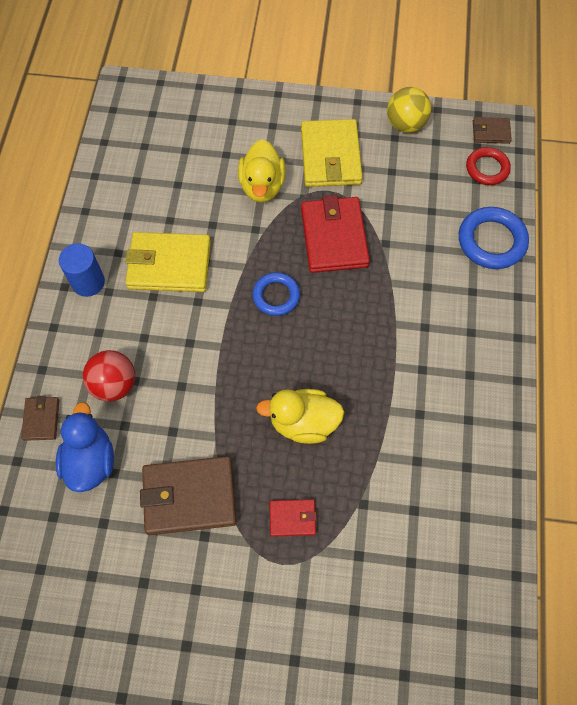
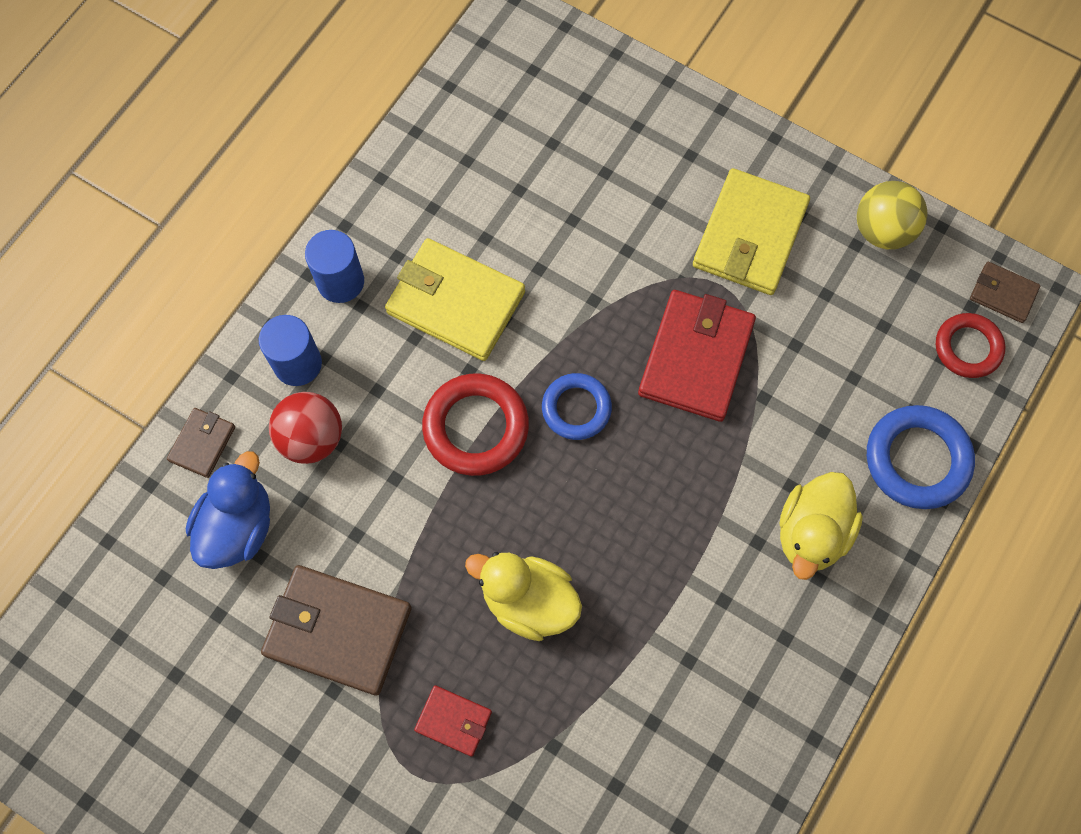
camera: 25 degrees right, 5 degrees up
yellow duck [238,139,286,202] -> yellow duck moved to [779,472,863,580]
none -> blue cylinder [259,315,322,386]
none -> red ring [422,374,529,476]

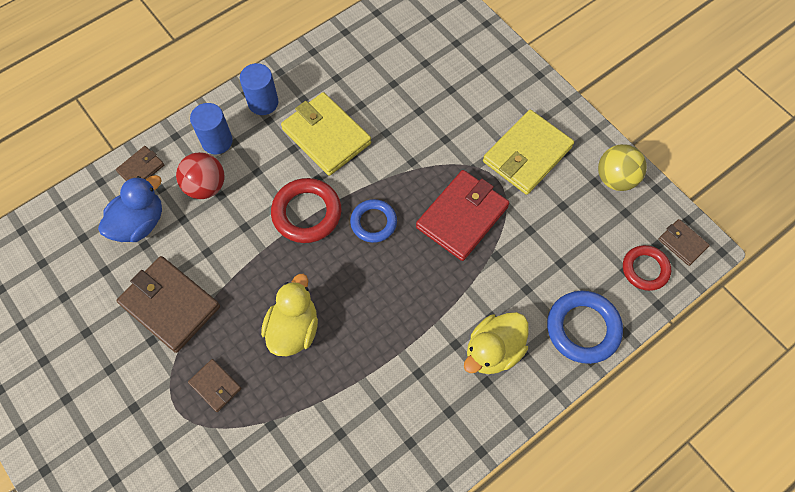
camera: 20 degrees right, 5 degrees down
red wallet [414,685,492,757] -> brown wallet [188,359,241,412]
yellow duck [465,552,582,641] -> yellow duck turned 60 degrees clockwise [261,274,318,356]

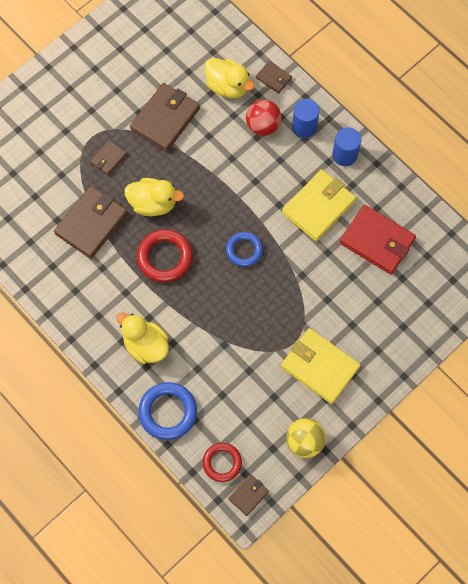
camera: 85 degrees right, 5 degrees up
blue duck [98,175,162,242] -> yellow duck [205,58,254,98]
red ring [271,178,341,243] -> red ring moved to [137,229,193,283]
red wallet [416,170,509,261] -> red wallet moved to [340,205,416,274]
none -> brown wallet [54,186,128,259]

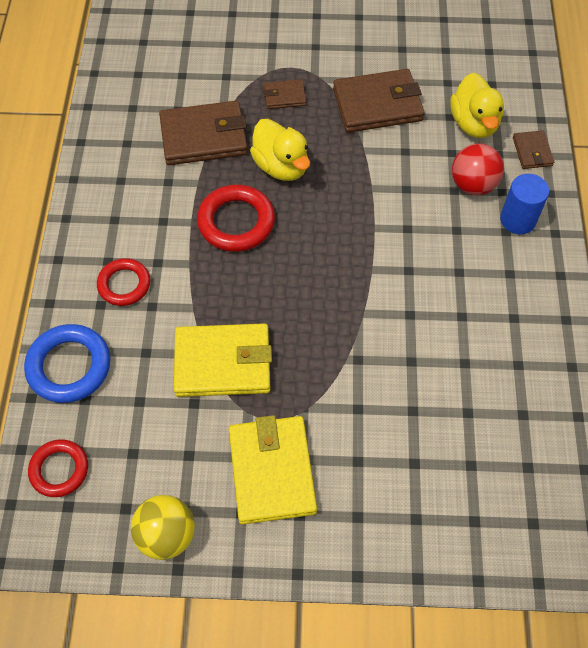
camera: 45 degrees right, 10 degrees down
yellow duck [116,312,169,364] -> red ring [97,258,151,306]
blue ring [226,232,263,267] -> none
brown wallet [228,474,269,516] -> none
yellow wallet [282,169,356,241] -> yellow wallet moved to [174,323,272,397]
blue cylinder [332,127,361,166] -> none
red wallet [340,205,416,274] -> none

